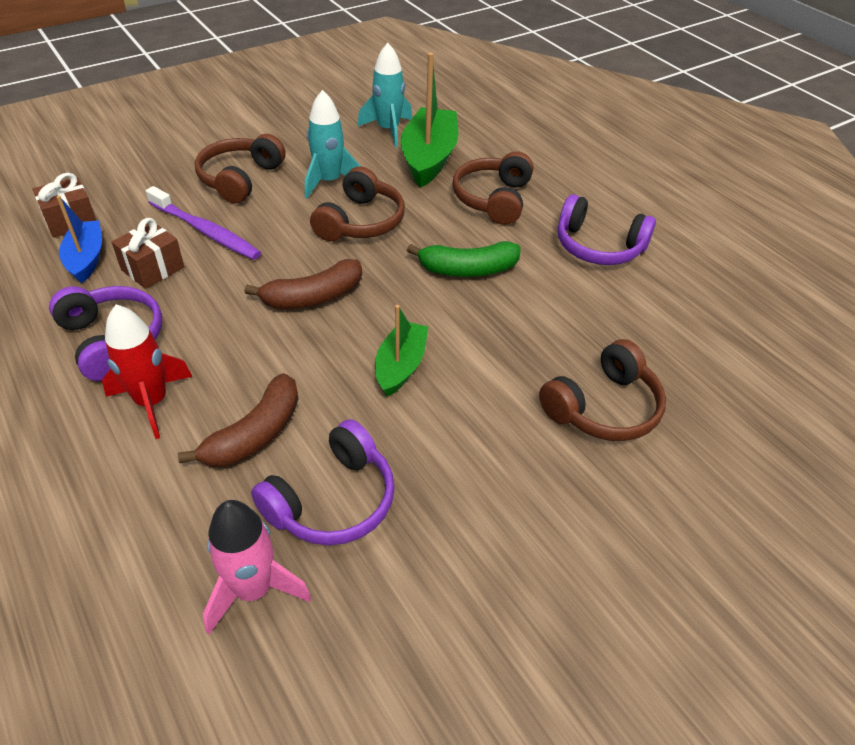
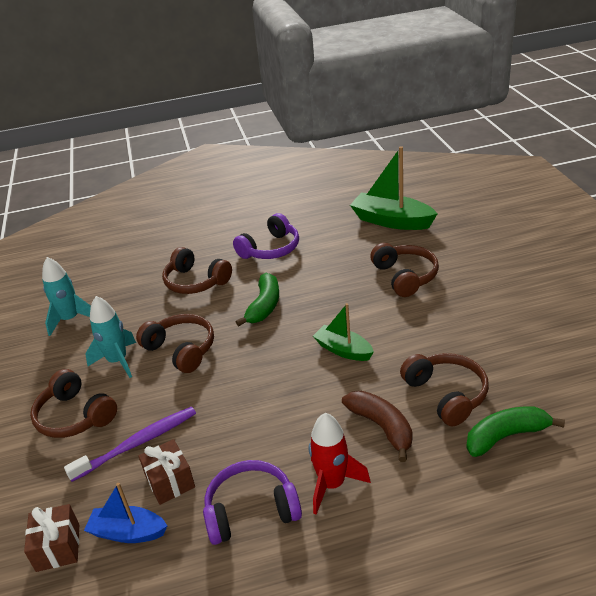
camera: 65 degrees left, 10 degrees down
pink rocket [203,500,311,634] -> green banana [466,406,565,457]
brown banana [244,259,362,309] -> none
purple headphones [251,419,395,545] -> brown headphones [400,353,489,427]
green boat [400,53,458,188] -> green boat moved to [350,146,438,230]

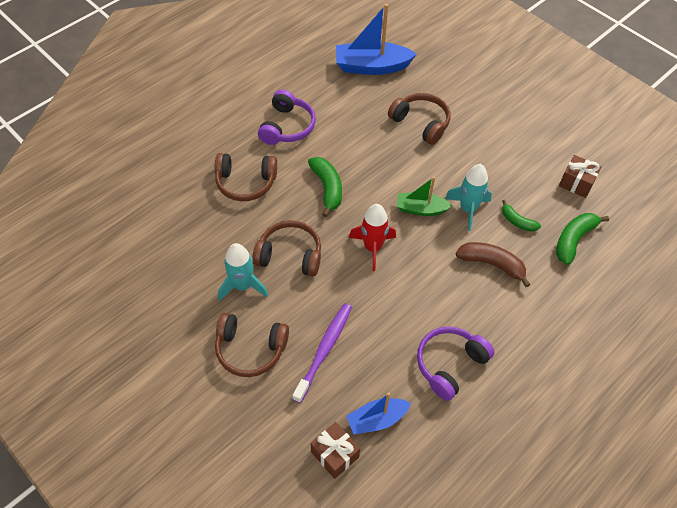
camera: 35 degrees left, 20 degrees up
turquoise rocket [42,257,91,336] -> turquoise rocket moved to [445,164,492,231]
brown gift [138,439,195,505] -> brown gift moved to [559,155,602,198]
red rocket [309,413,371,514] -> red rocket moved to [349,204,396,271]
green boat [350,146,438,230] -> blue boat [336,4,417,75]
brown headphones [400,353,489,427] -> green banana [502,200,541,232]

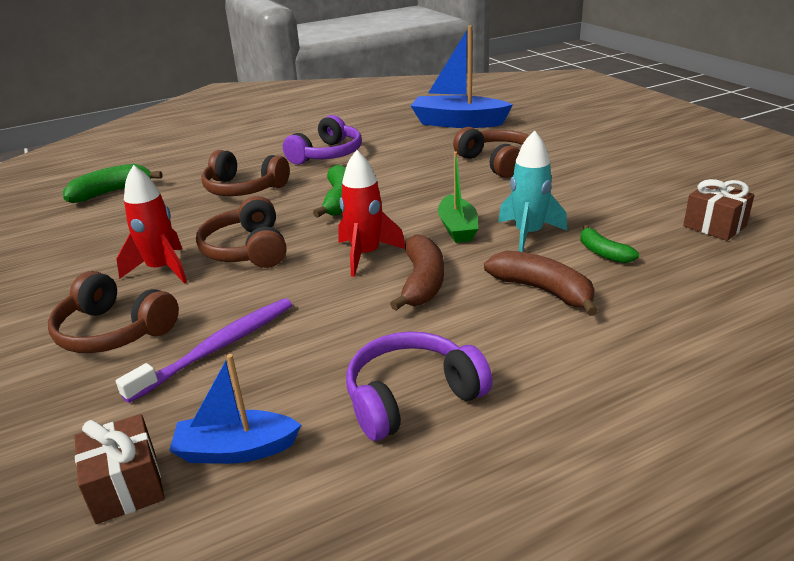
camera: 20 degrees right, 25 degrees down
turquoise rocket [218,243,268,301] -> red rocket [117,165,187,284]
brown headphones [252,220,321,276] -> brown headphones turned 135 degrees counterclockwise [196,196,286,268]
green boat [397,177,453,216] -> green boat turned 120 degrees counterclockwise [438,152,478,243]
green banana [556,213,609,265] -> green banana moved to [63,164,162,203]
none -> brown banana [390,234,444,311]

